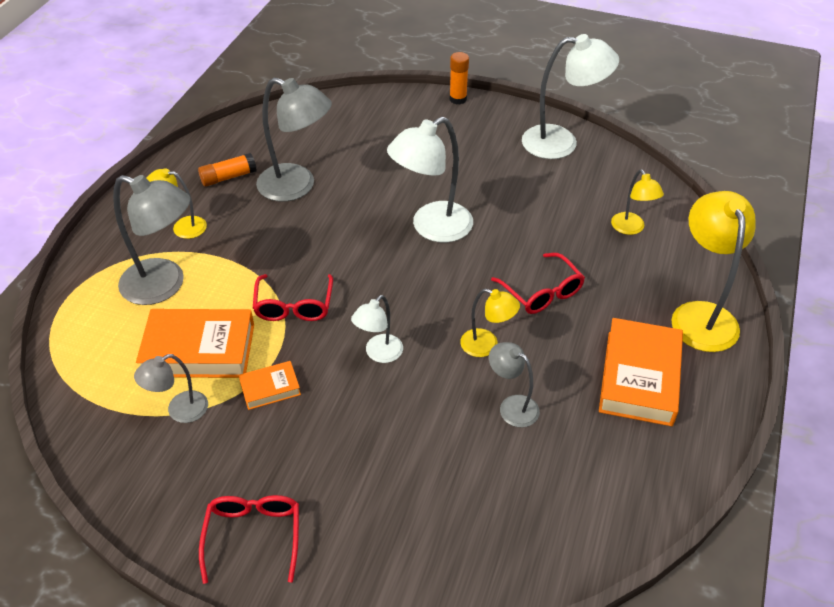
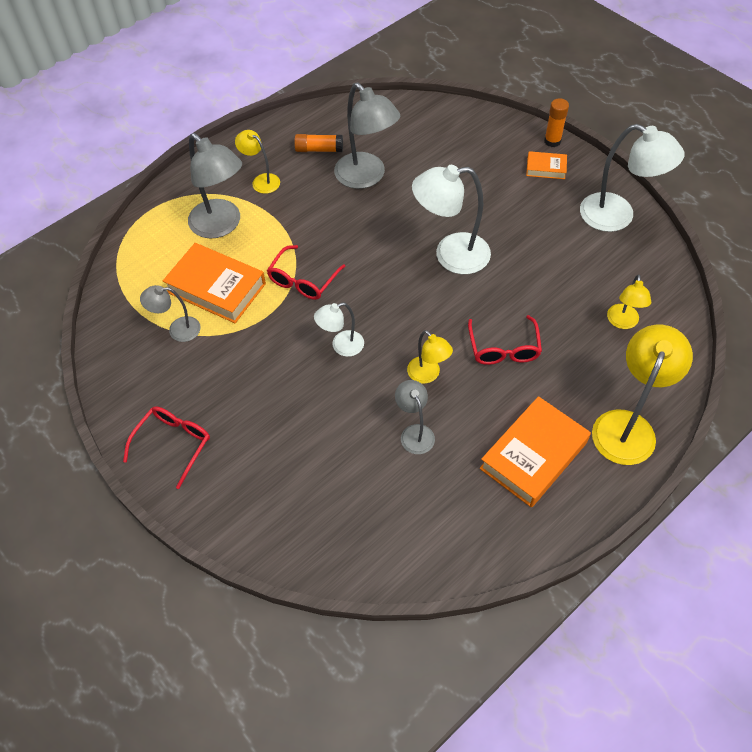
camera: 30 degrees right, 10 degrees up
orange book [238,361,301,410] -> orange book moved to [526,151,567,179]

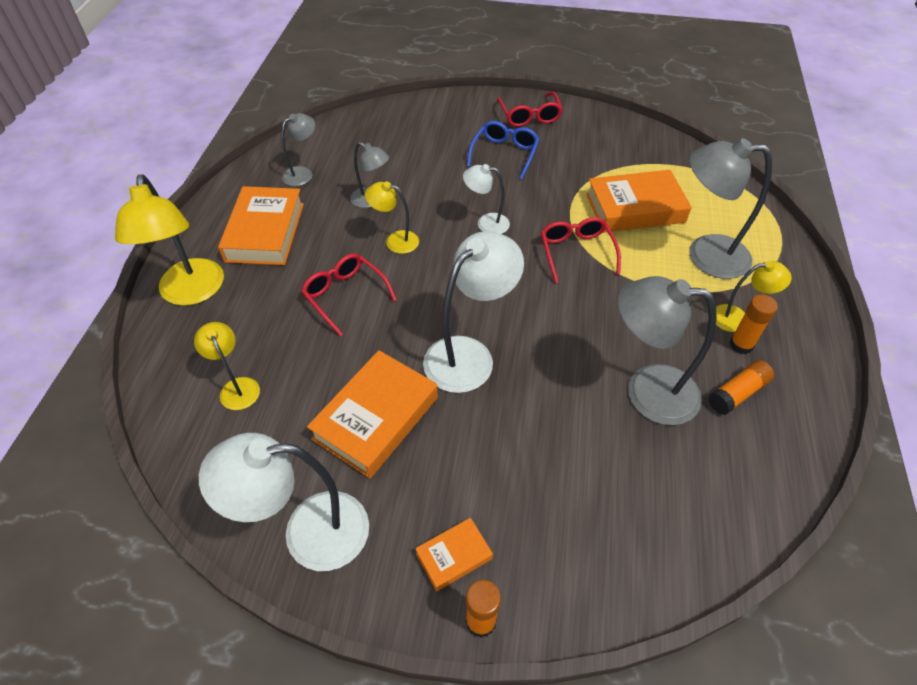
camera: 140 degrees right, 5 degrees down
grey lamp [140,285,201,342] -> grey lamp moved to [282,113,315,186]
white lamp [314,302,364,357] -> white lamp turned 105 degrees counterclockwise [463,164,510,234]
none -> orange book [307,350,438,478]
none -> blue glasses [467,121,539,180]
none -> orange glue stick [730,294,778,354]

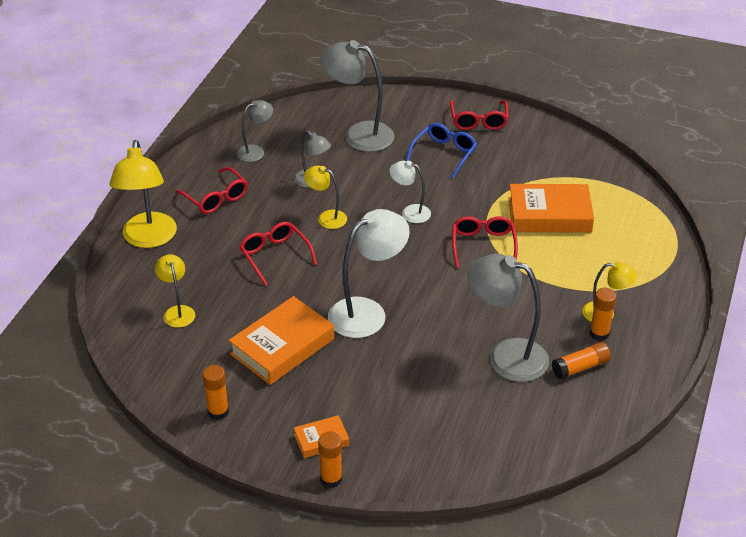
camera: 10 degrees right, 10 degrees down
white lamp [199,433,369,571] -> orange glue stick [202,365,229,420]
orange book [218,186,304,265] -> red glasses [175,167,248,214]
grey lamp [689,138,772,279] -> grey lamp moved to [320,40,394,152]

